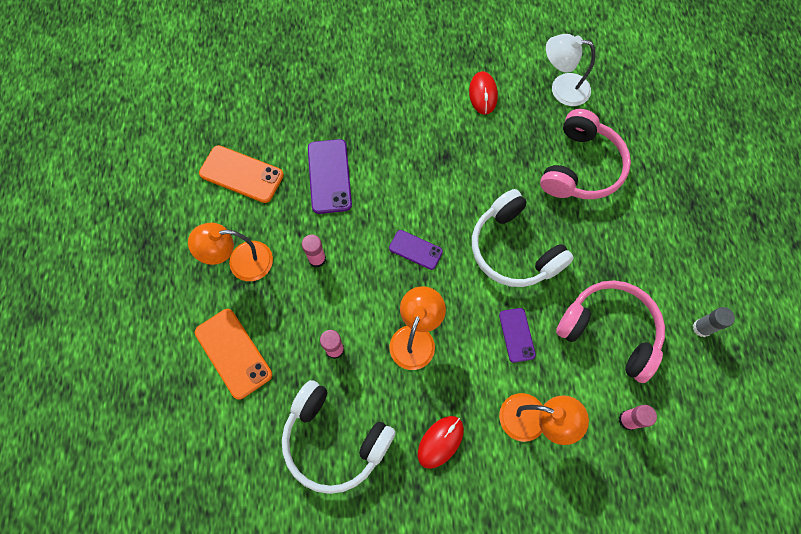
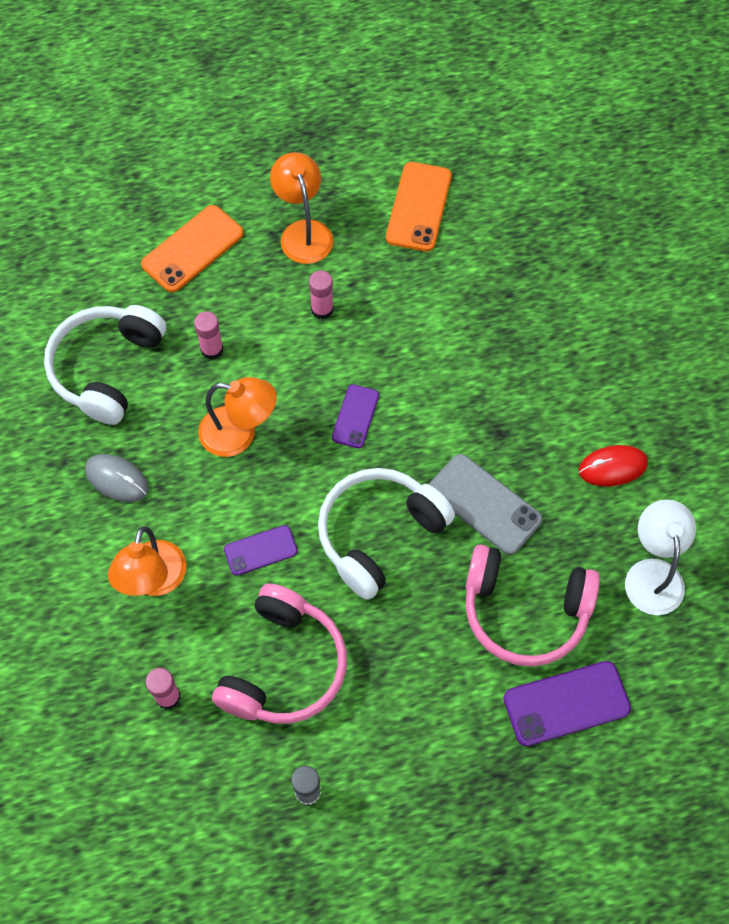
camera: 80 degrees right, 5 degrees down
purple phone [308,139,352,214] -> purple phone moved to [504,661,631,746]
red mouse [417,416,464,469] -> grey mouse [85,454,149,502]
none -> grey phone [429,454,542,555]

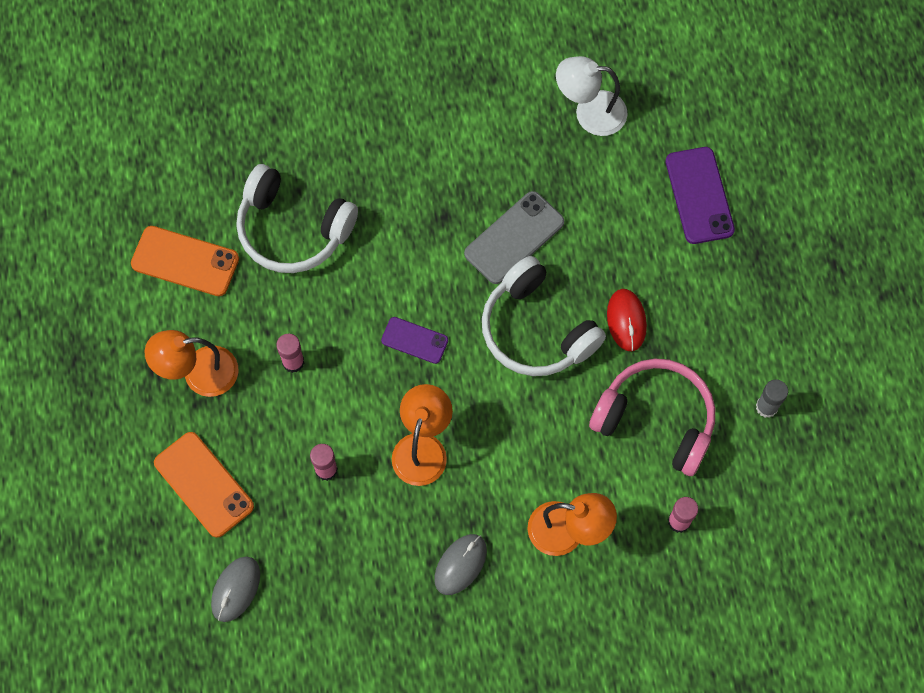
camera: 85 degrees left, 5 degrees up
white headphones [44,305,166,425] -> white headphones moved to [236,164,358,273]
purple phone [224,525,298,576] -> none
pink headphones [465,545,600,667] -> none
red mouse [579,445,648,486] -> red mouse moved to [607,289,647,351]
none -> grey mouse [211,557,260,622]

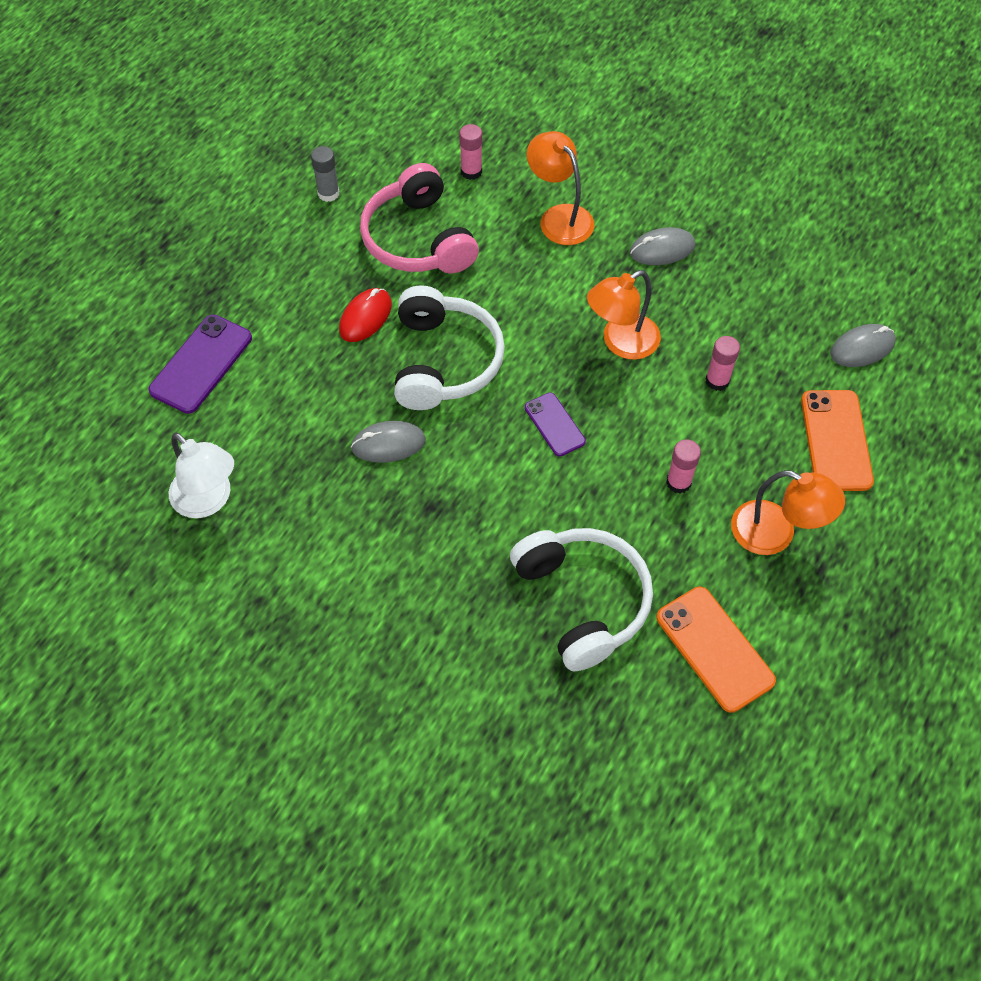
camera: 140 degrees left, 10 degrees down
grey phone [464,191,564,284] -> grey mouse [351,421,426,463]

